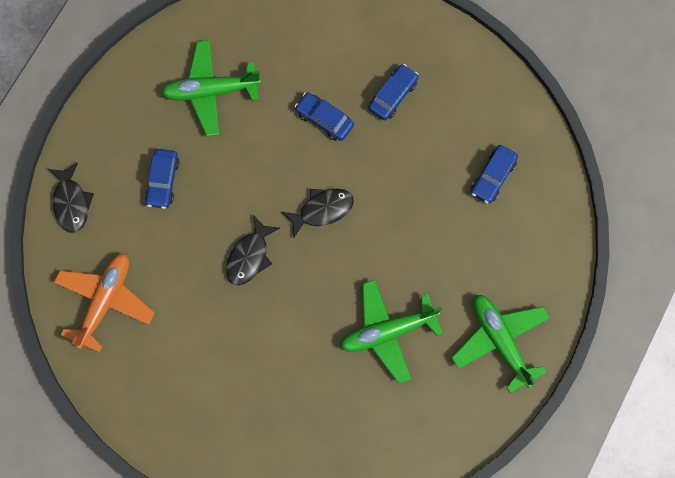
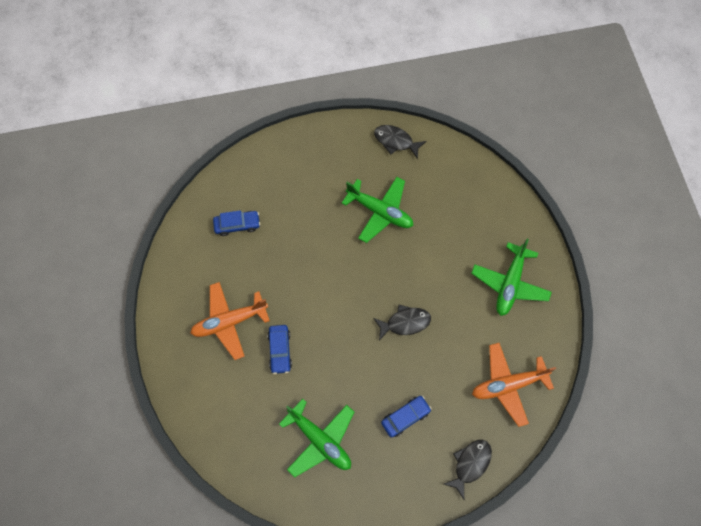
camera: 130 degrees left, 5 degrees down
black fish [282,189,354,239] -> black fish moved to [374,125,426,159]
blue car [368,64,418,120] -> orange plane [190,282,270,360]
green plane [452,295,550,393] -> green plane moved to [471,239,552,316]

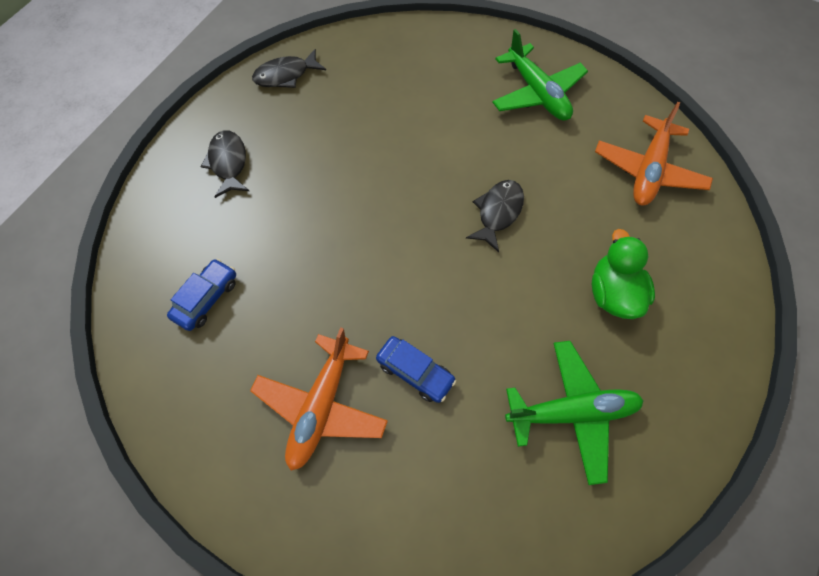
camera: 50 degrees left, 5 degrees down
green plane [341,177,413,243] -> none
blue car [381,396,432,438] -> green duck [592,229,655,319]
black fish [444,440,492,499] -> black fish moved to [200,130,249,198]

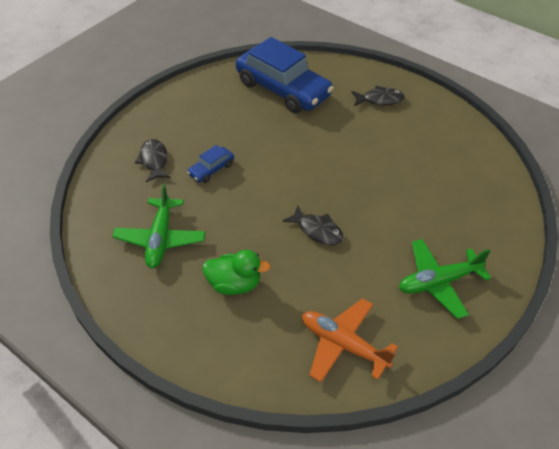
camera: 100 degrees right, 15 degrees down
blue car [167,259,236,331] -> blue car [236,37,334,113], size x2.32
orange plane [250,327,388,471] -> none
black fish [252,49,326,88] -> black fish moved to [135,139,171,182]

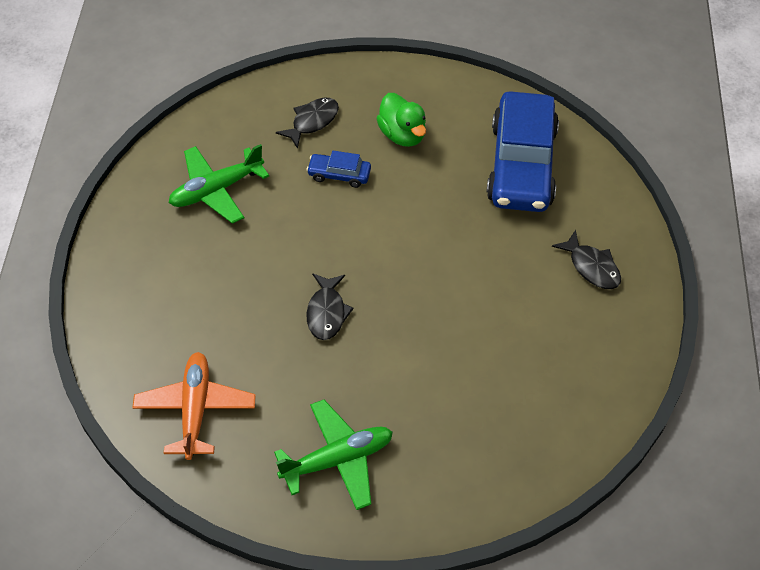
camera: 55 degrees right, 5 degrees up
green duck [202,250,271,295] -> green duck moved to [376,93,426,147]
green plane [399,239,491,319] -> green plane turned 120 degrees clockwise [274,400,393,510]

